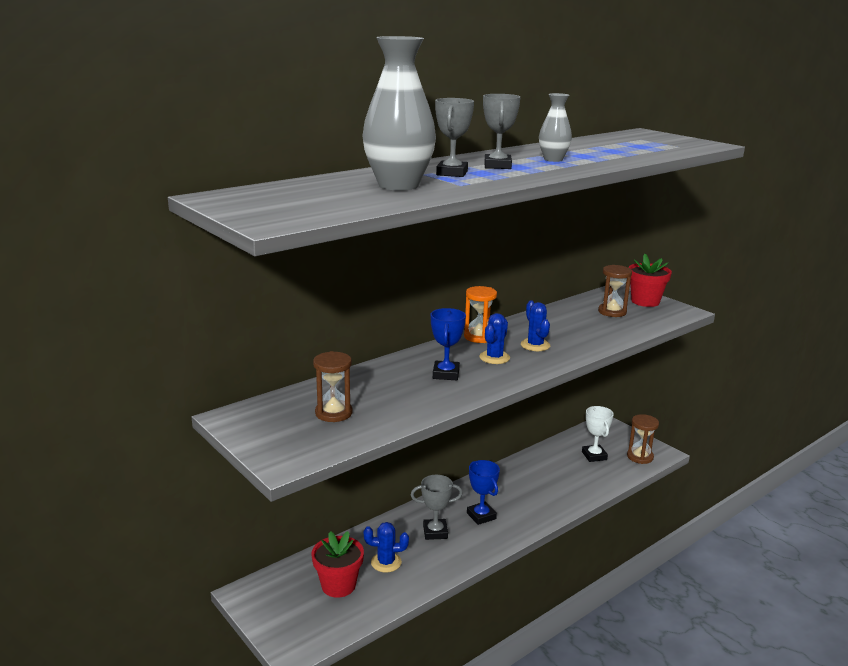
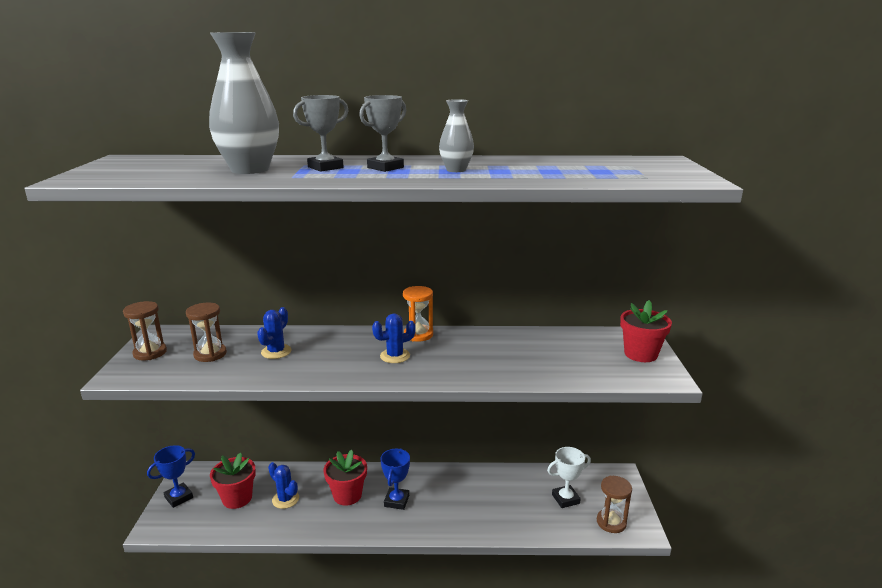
camera: 40 degrees right, 0 degrees up
grey trophy [411,475,463,540] -> red flower pot [324,450,367,506]
blue trophy [431,308,466,380] -> blue trophy moved to [147,445,195,508]
blue cactus [521,301,550,351] -> blue cactus moved to [257,307,292,359]
white trophy [582,406,614,462] -> white trophy turned 45 degrees clockwise [547,447,591,508]
brown hourglass [598,265,632,317] -> brown hourglass moved to [123,301,167,360]

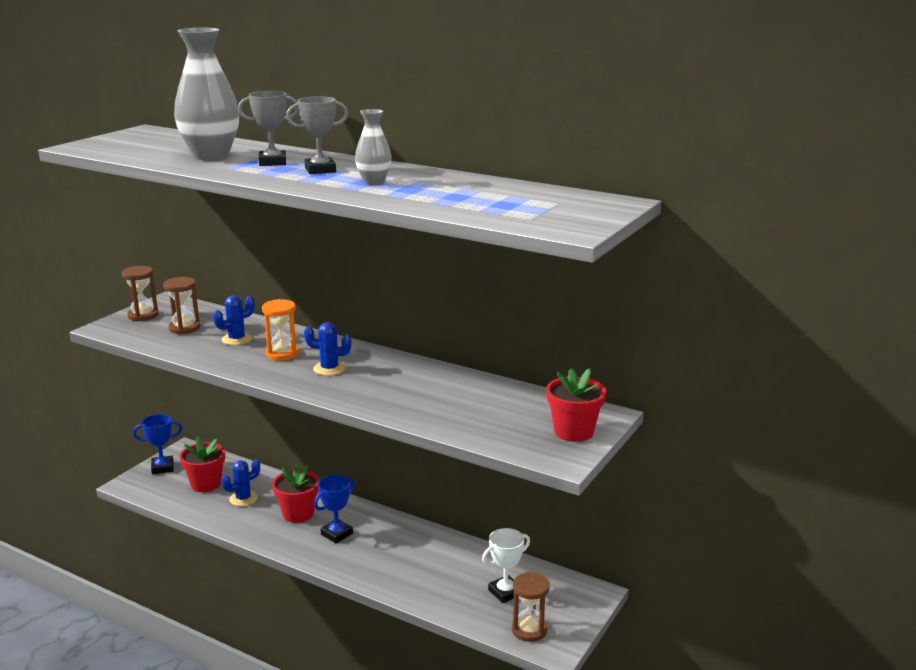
camera: 30 degrees right, 0 degrees up
blue cactus [268,462,299,509] -> blue cactus turned 75 degrees clockwise [221,459,260,506]
orange hourglass [403,286,433,342] -> orange hourglass moved to [262,299,299,360]
white trophy [547,447,591,508] -> white trophy turned 45 degrees counterclockwise [482,528,530,603]

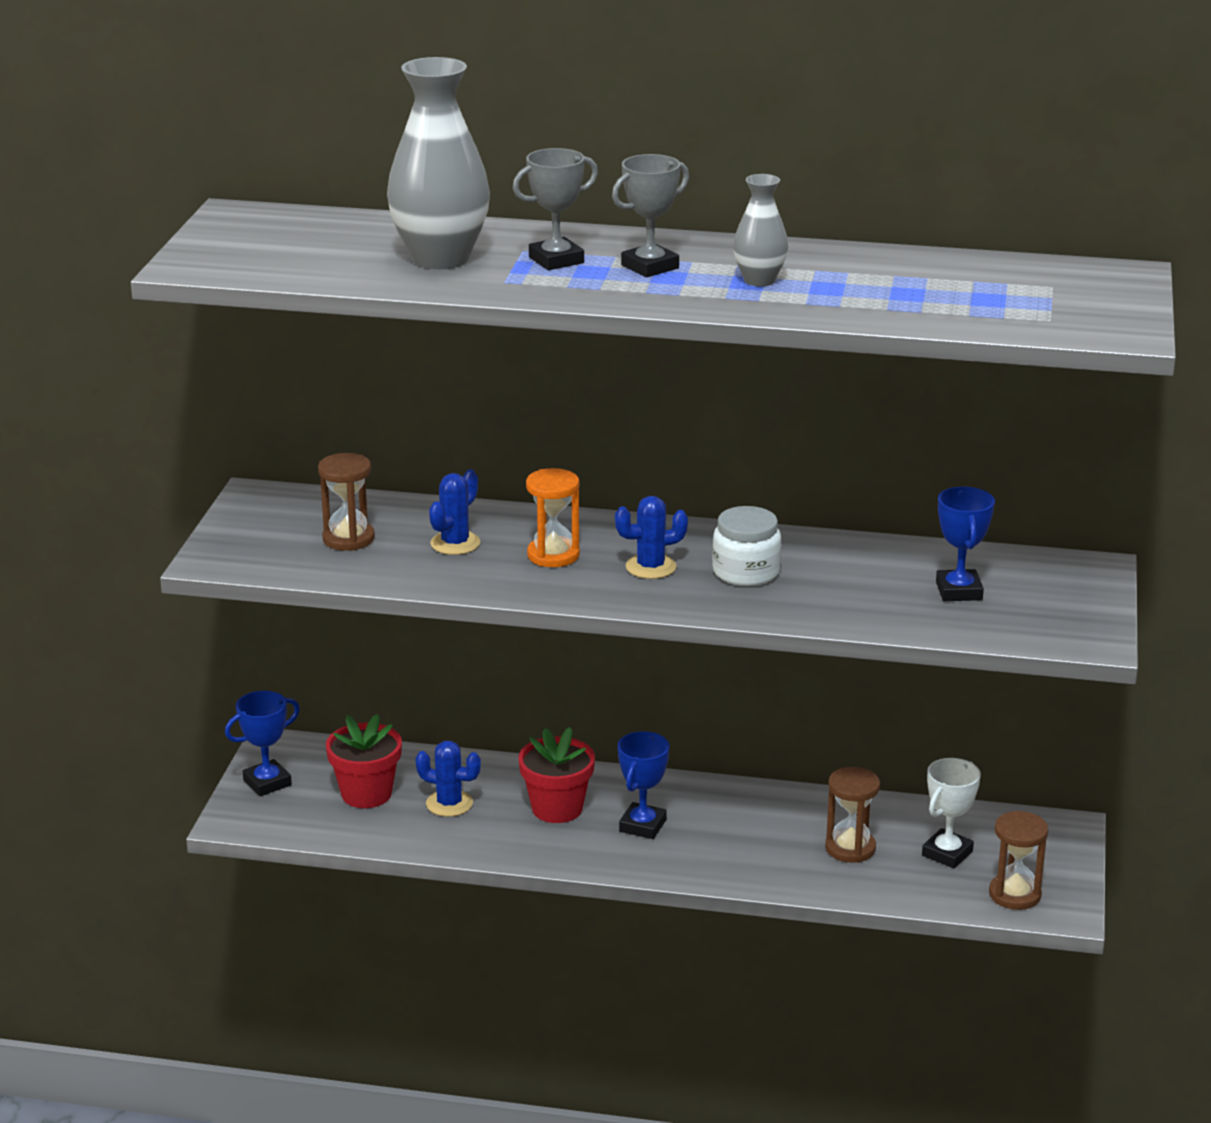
camera: 20 degrees left, 5 degrees up
brown hourglass [122,266,159,322] -> brown hourglass moved to [825,767,880,863]
blue cactus [221,459,260,506] -> blue cactus turned 75 degrees clockwise [415,741,481,817]
red flower pot [546,368,606,442] -> none
none -> white jar [712,506,781,586]
none -> blue trophy [936,486,995,601]

